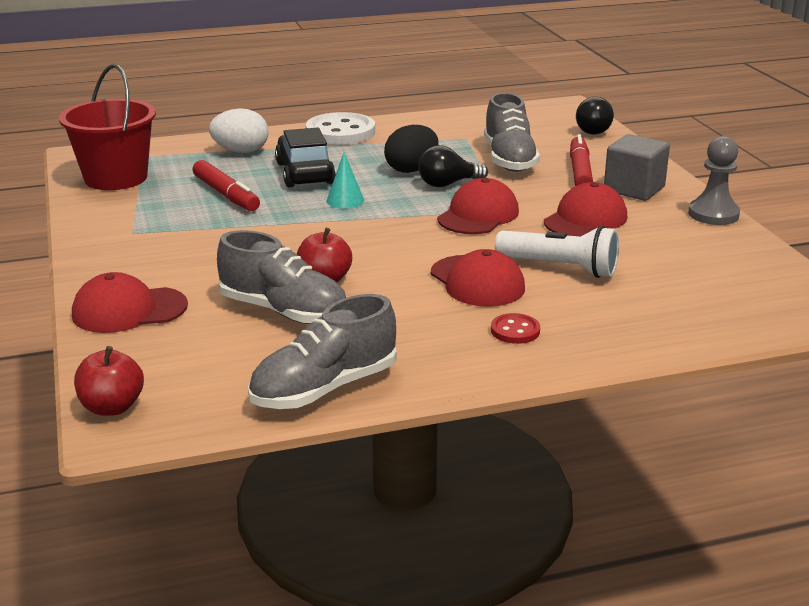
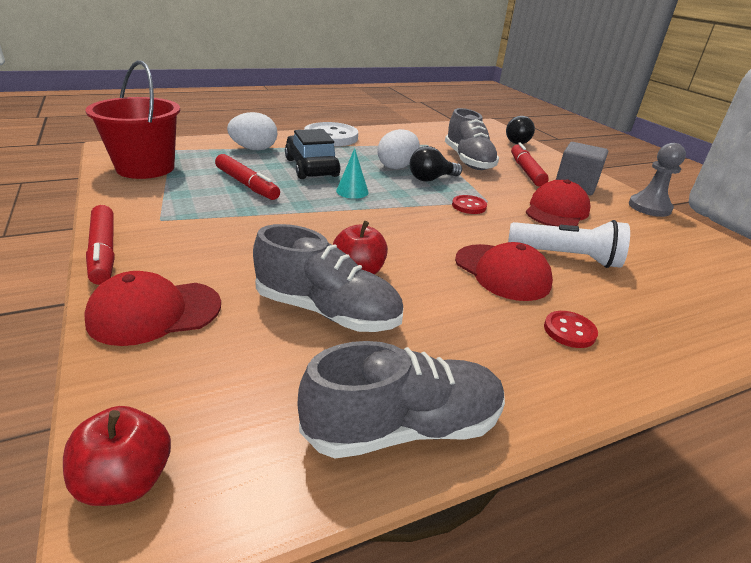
camera: 10 degrees left, 5 degrees up
grey shoe [248,294,397,409] -> grey shoe turned 150 degrees counterclockwise [298,341,505,459]
black egg [384,125,438,173] -> white egg [377,129,420,169]
red cap [437,178,519,234] -> red button [452,195,487,214]
none -> red marker [86,205,115,285]

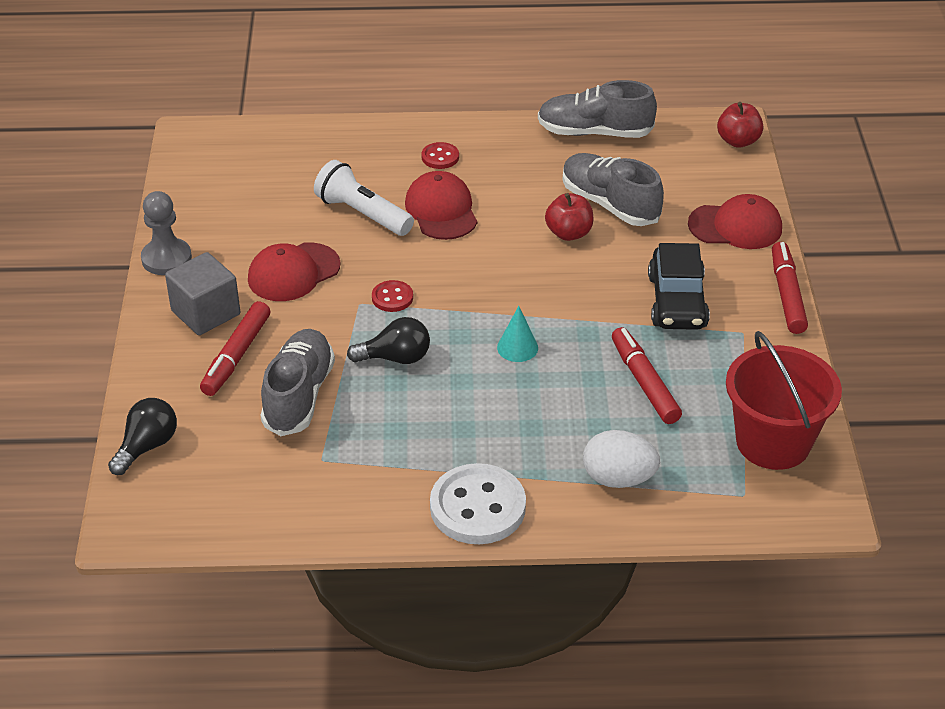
camera: 155 degrees left, 10 degrees up
black car [285,129,341,179] -> black car moved to [648,243,710,330]
white egg [377,129,420,169] -> none

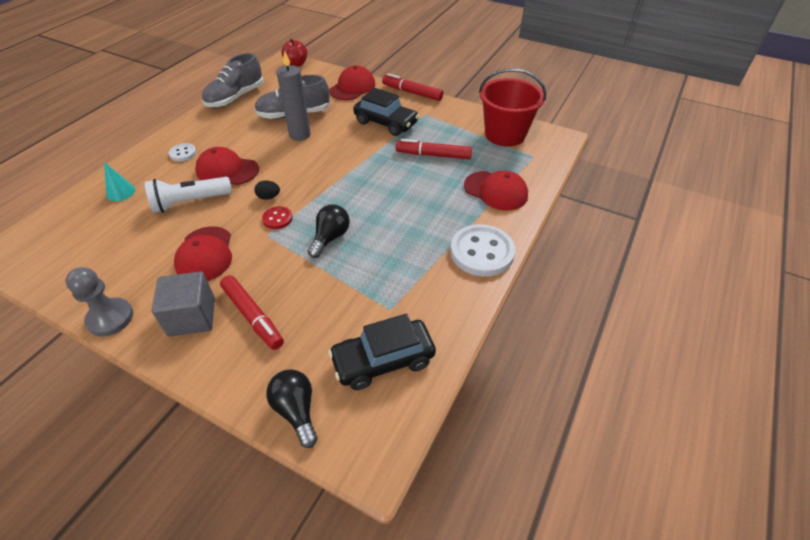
camera: 60 degrees left, 5 degrees up
grey shoe [260,329,335,436] -> none
red button [421,142,459,169] -> white button [169,143,196,161]
turquoise cone [497,306,538,362] -> turquoise cone moved to [104,162,135,201]
red apple [545,193,594,241] -> grey candle [276,50,311,141]
white egg [583,430,660,488] -> red cap [464,171,528,211]
none -> black egg [254,180,280,200]
none -> black car [328,314,436,390]

